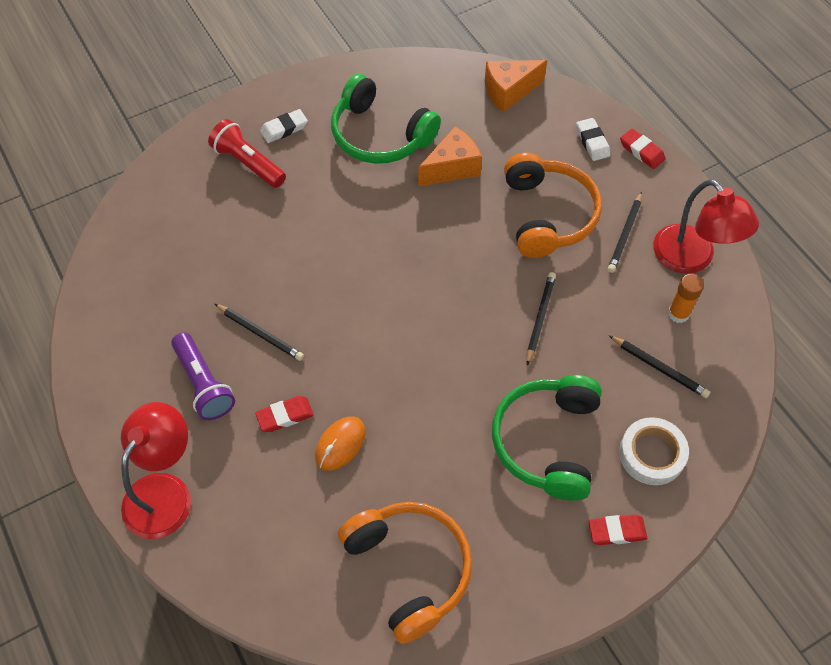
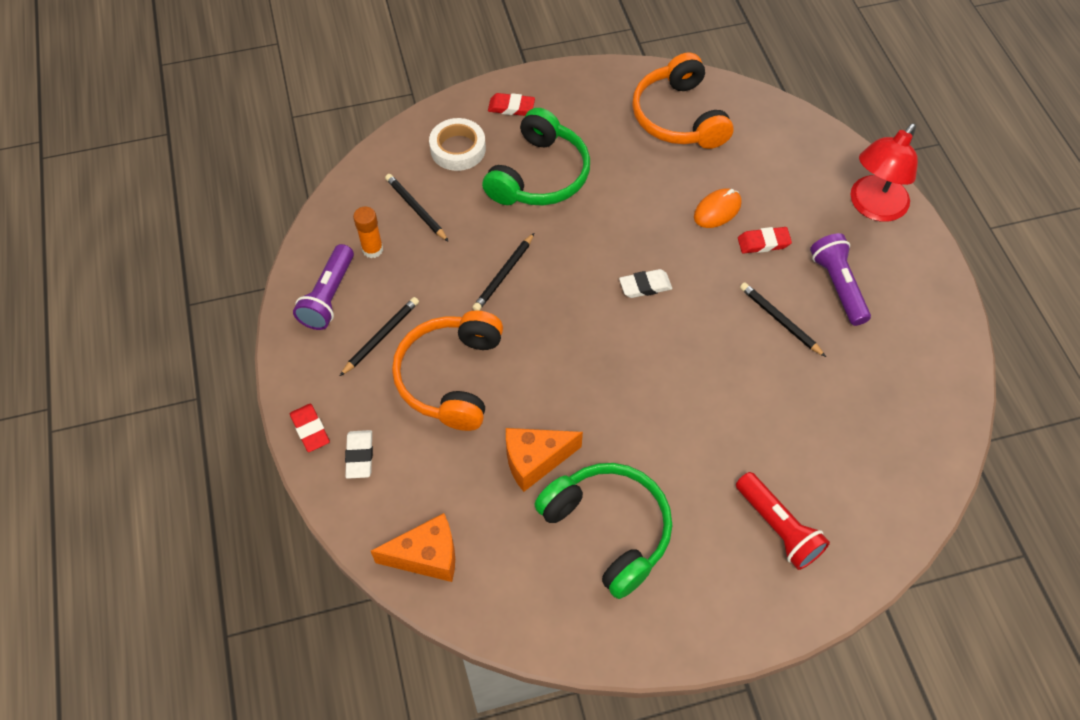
camera: 165 degrees left, 0 degrees up
white eraser [260,109,308,143] -> white eraser moved to [619,269,672,298]
red lamp [653,179,759,274] -> purple flashlight [293,244,354,330]

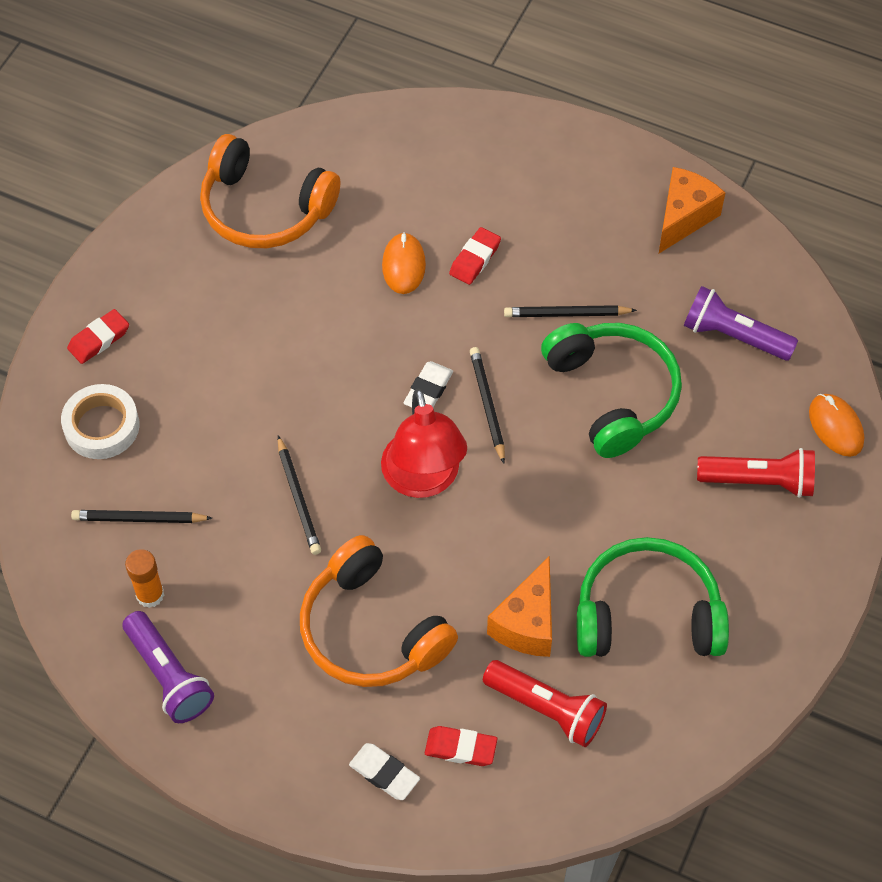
camera: 50 degrees left, 0 degrees up
red eraser [290,404,330,452] -> red eraser moved to [425,726,497,766]
black pencil [340,297,419,376] -> black pencil moved to [470,347,505,464]
orange cheese [371,513,455,582] -> orange cheese moved to [659,167,725,253]
green headphones [482,108,590,206] -> green headphones moved to [541,323,682,458]
purple flashlight [810,233,871,326] -> purple flashlight moved to [684,286,798,361]
red lamp [850,123,918,222] -> red lamp moved to [381,389,467,498]
none -> red flashlight [483,660,607,747]
none -> orange mouse [809,394,864,457]

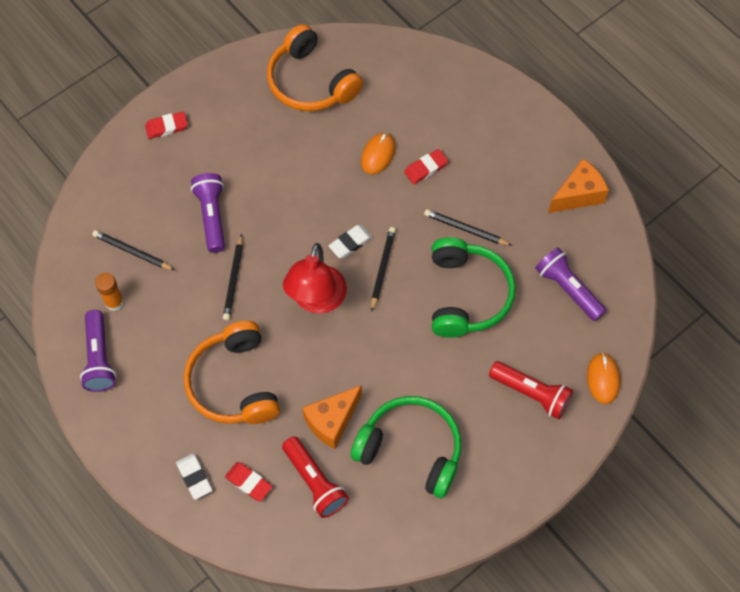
camera: 25 degrees right, 5 degrees up
white tape [61,384,140,459] -> none
none -> purple flashlight [191,173,225,253]

